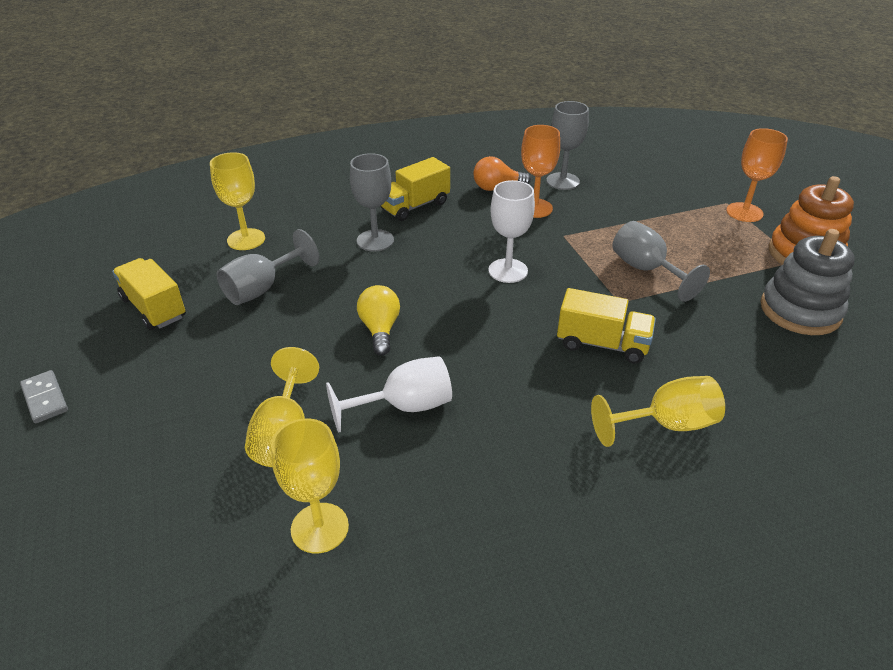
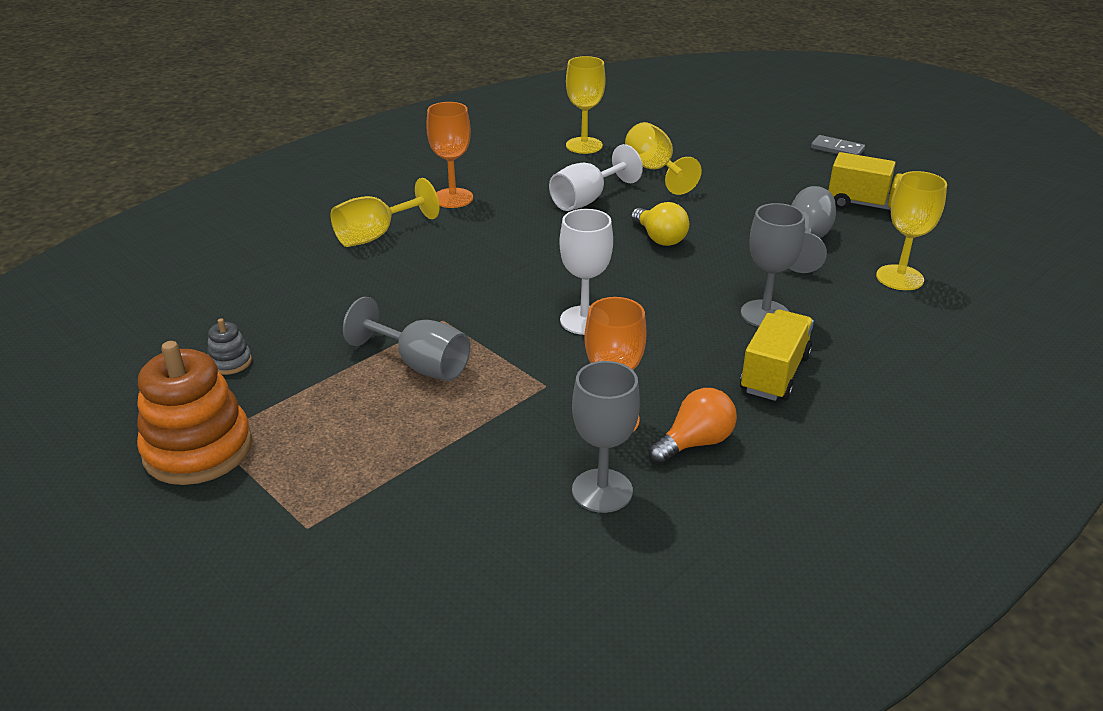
camera: 155 degrees right, 5 degrees down
yellow truck [557,288,656,364] -> none
orange goblet [726,128,788,222] -> orange goblet moved to [426,102,473,208]
grey stacking toy [760,229,855,335] -> grey stacking toy [207,318,252,375], size x0.45

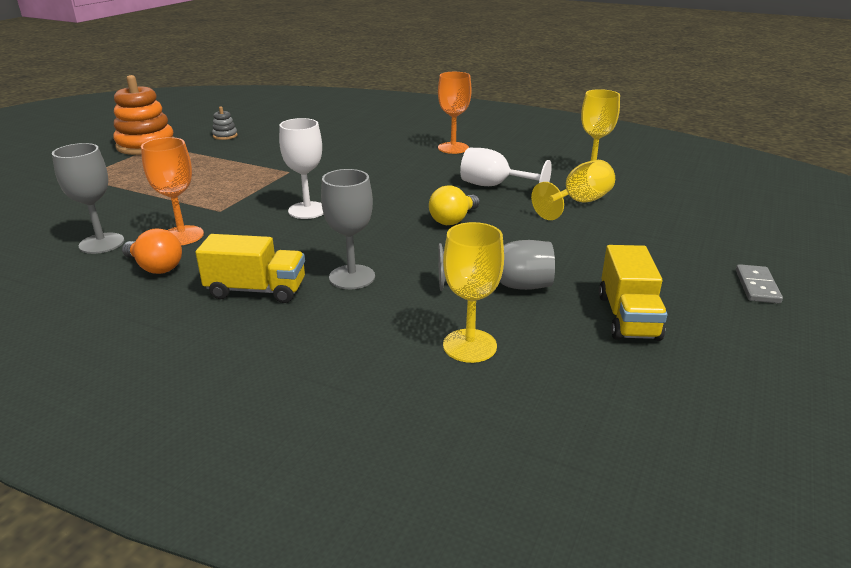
camera: 70 degrees right, 5 degrees down
yellow goblet [331,178,440,247] -> none
grey goblet [343,297,470,381] -> none

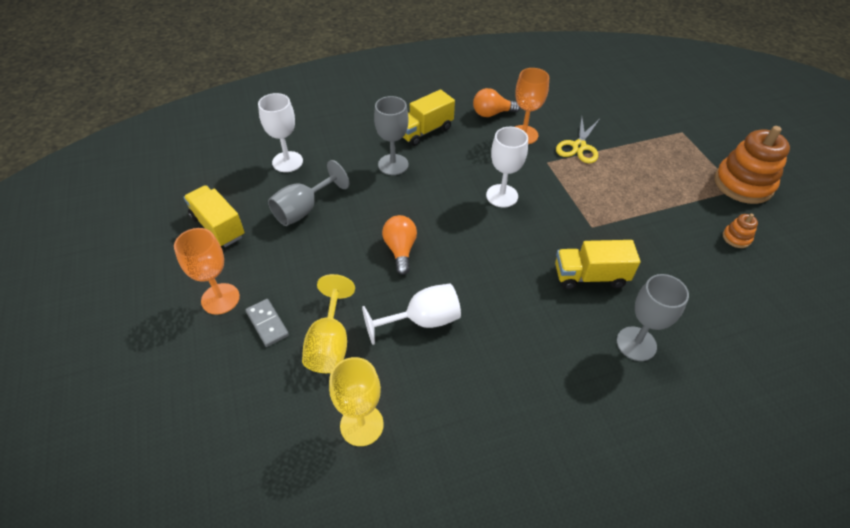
camera: 135 degrees right, 20 degrees up
grey goblet [52,143,124,254] -> grey goblet moved to [617,274,689,361]
grey stacking toy [212,106,238,140] -> orange stacking toy [723,214,758,248]
yellow light bulb [429,185,480,225] -> orange light bulb [382,215,417,275]
orange goblet [438,72,472,154] -> orange goblet moved to [174,228,240,315]
yellow goblet [443,222,504,363] -> white goblet [258,93,303,172]
grey domino [736,264,783,304] -> grey domino moved to [246,299,289,347]
none -> yellow truck [555,240,641,290]
none -> yellow scissors [556,117,600,163]

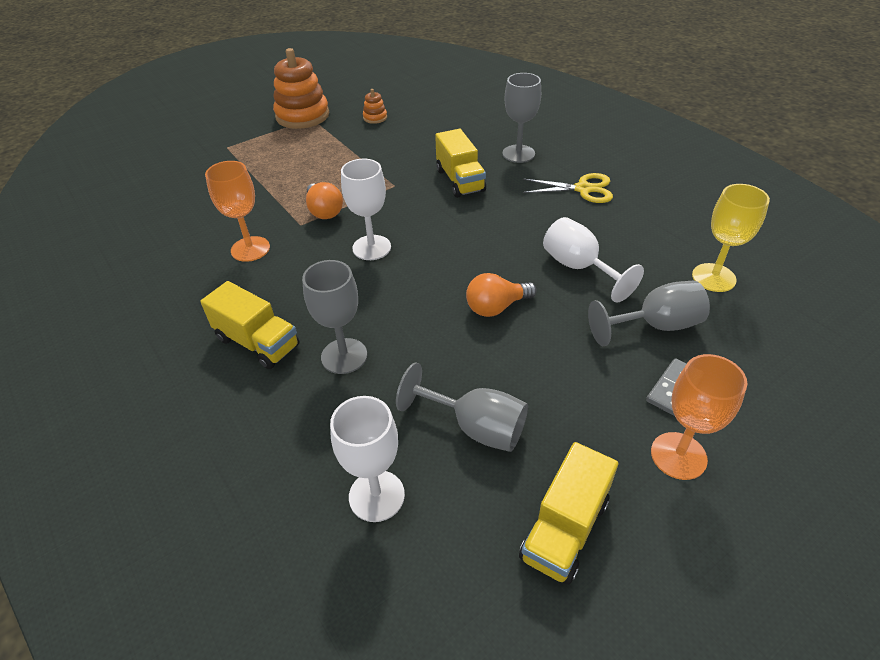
camera: 105 degrees left, 5 degrees down
yellow goblet [302,274,355,373] -> grey goblet [588,281,710,346]
orange light bulb [473,88,520,117] -> orange light bulb moved to [306,182,343,219]
yellow scissors [556,117,600,163] -> yellow scissors moved to [523,173,613,203]

